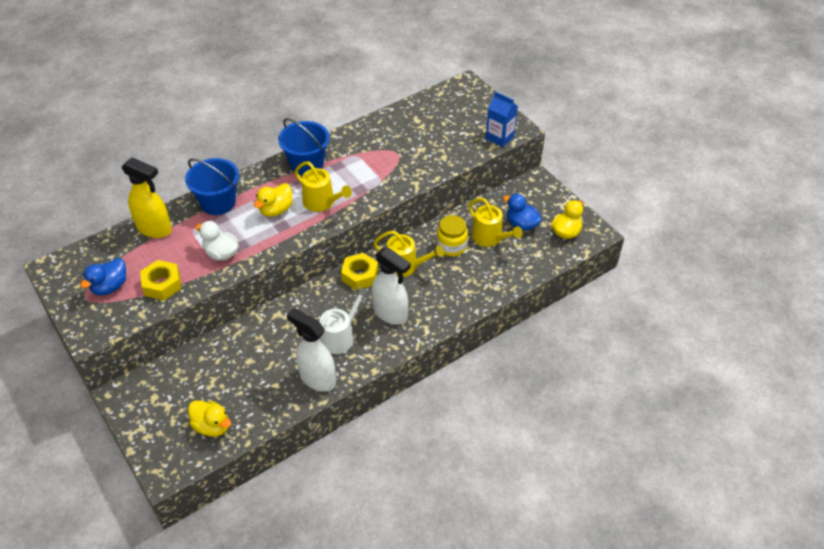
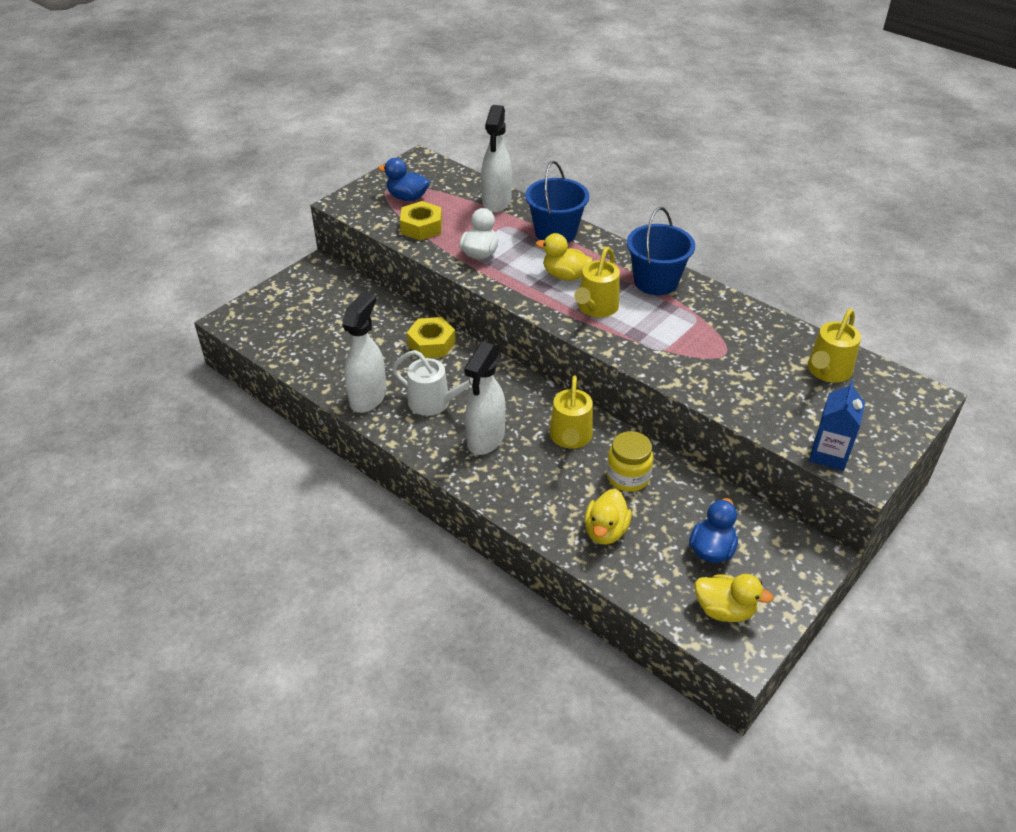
camera: 75 degrees right, 5 degrees down
yellow spray bottle [122,157,172,238] -> white spray bottle [481,105,512,213]
yellow duck [188,400,231,437] -> yellow duck moved to [584,489,631,545]
yellow nut [341,253,378,290] -> yellow nut moved to [407,317,456,358]
yellow watering can [468,198,523,247] -> yellow watering can moved to [808,309,861,383]

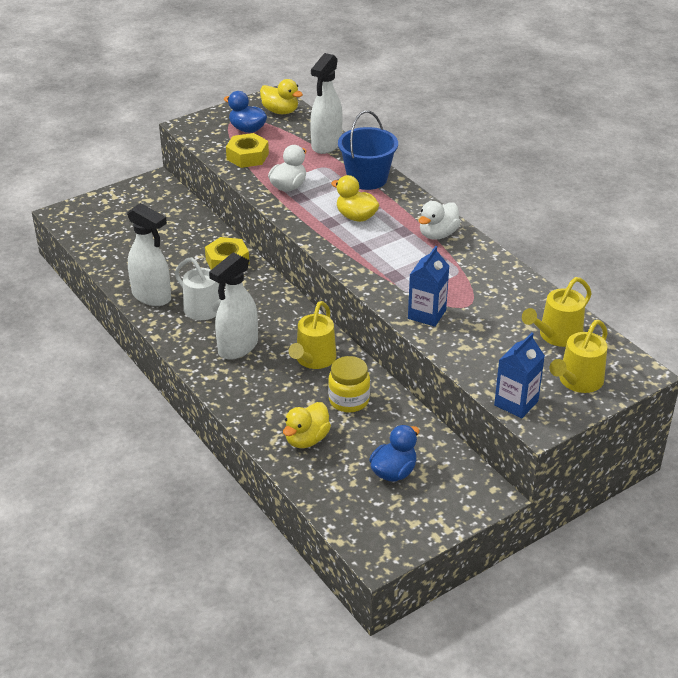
camera: 15 degrees right, 5 degrees down
white spray bottle [342,291,386,413] -> white spray bottle turned 90 degrees clockwise [127,203,171,306]
yellow watering can [574,247,620,317] -> yellow watering can moved to [550,320,608,393]
blue bucket [627,207,695,295] -> white duck [419,201,461,240]
yellow duck [695,574,774,622] -> yellow duck moved to [260,79,303,114]
none -> blue carton [408,246,449,327]

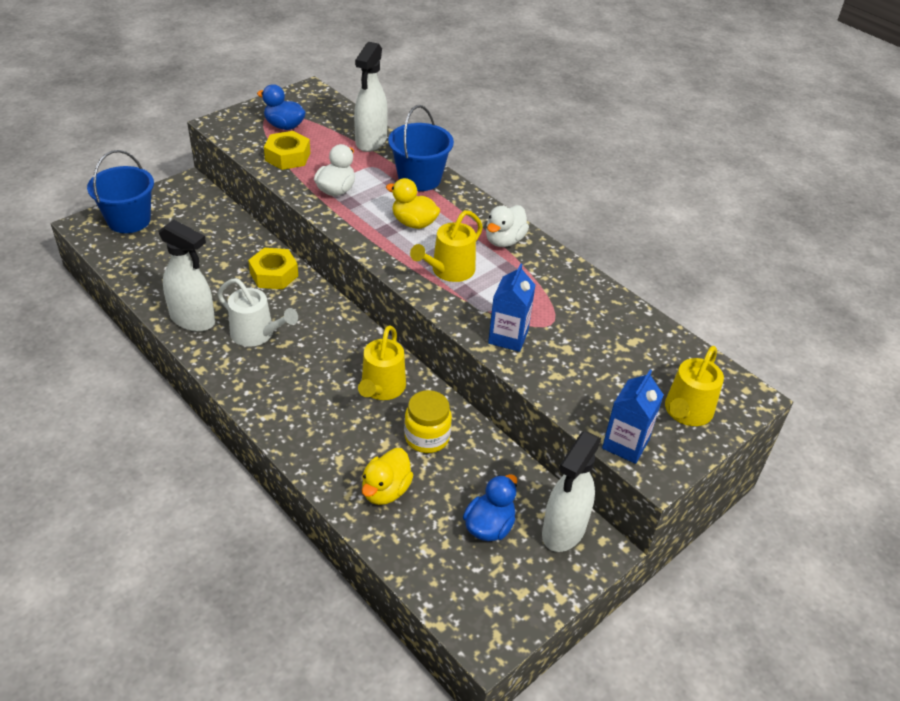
camera: 10 degrees left, 5 degrees up
white spray bottle [209,252,258,360] -> white spray bottle moved to [542,431,601,552]
yellow duck [260,79,303,114] -> none
yellow watering can [522,277,592,347] -> yellow watering can moved to [410,210,483,282]
none -> blue bucket [87,150,154,233]

